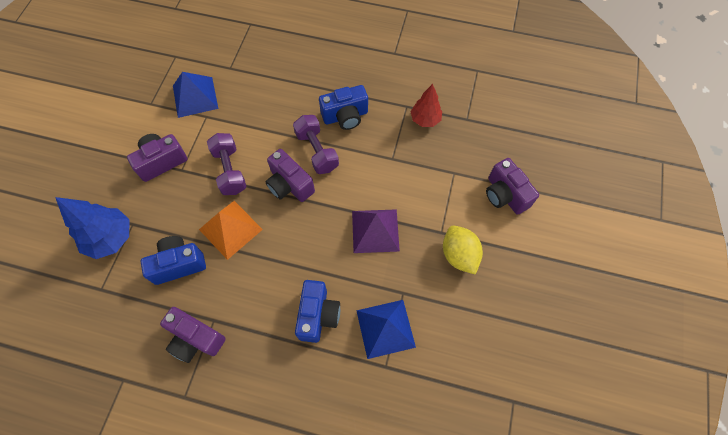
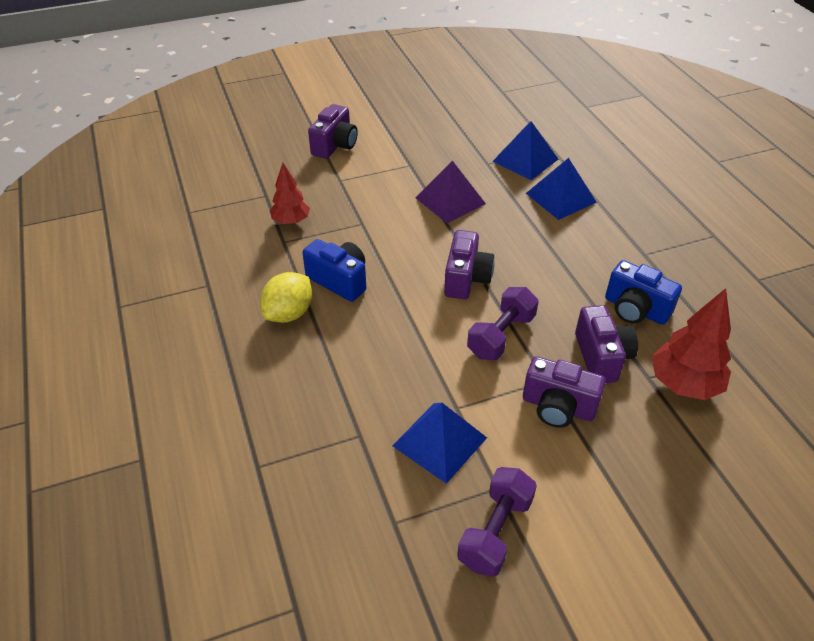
camera: 125 degrees left, 20 degrees down
blue tree [55,197,130,259] -> red tree [652,288,731,400]
purple camera [160,307,226,363] -> purple camera moved to [575,305,638,383]
orange pyramid [199,201,263,260] -> none
purple dumbbell [293,115,339,174] -> purple dumbbell moved to [457,467,537,577]
blue camera [295,280,340,343] -> blue pyramid [526,158,597,220]
yellow lemon [443,226,483,275] -> yellow lemon moved to [260,272,312,323]

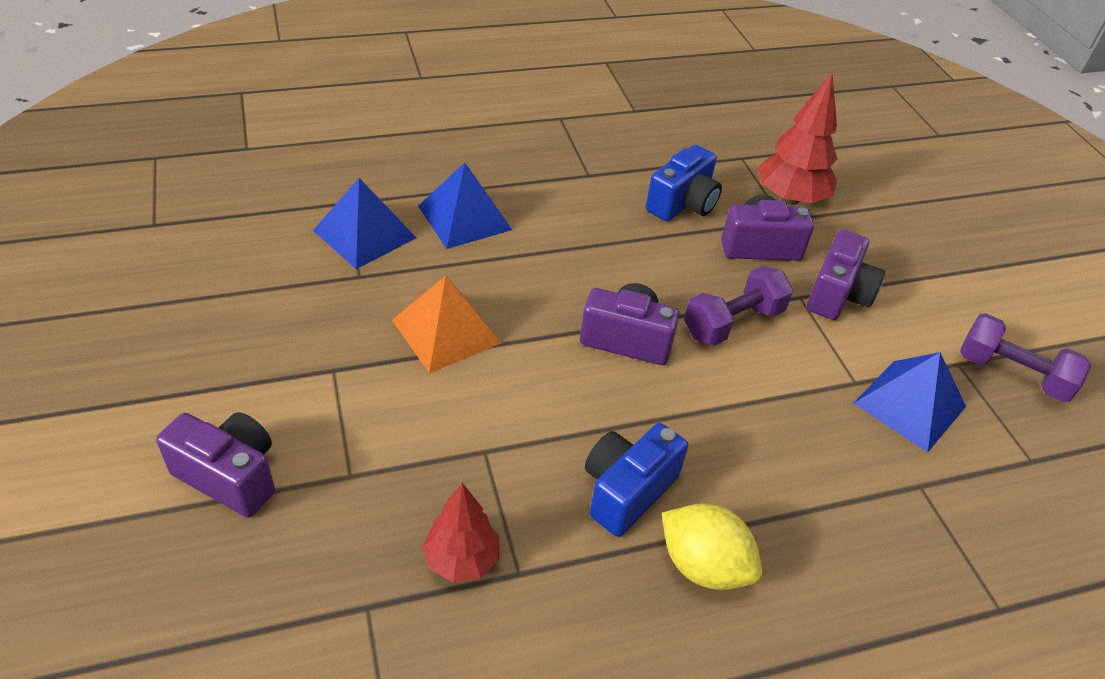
camera: 90 degrees left, 0 degrees up
purple pyramid [416,161,486,223] -> orange pyramid [392,275,502,373]
purple dumbbell [467,287,539,360] -> purple dumbbell turned 75 degrees counterclockwise [684,266,793,346]

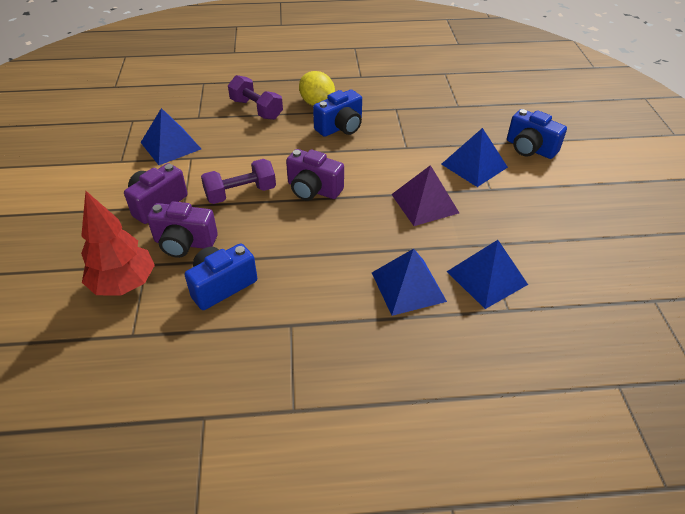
camera: 165 degrees left, 0 degrees up
purple camera [156,412,275,518] -> blue camera [507,109,567,159]
orange pyramid [392,275,502,373] -> purple pyramid [391,165,459,226]
red tree [422,483,500,582] -> none
purple dumbbell [960,313,1091,402] -> purple dumbbell moved to [228,75,283,120]
none -> blue pyramid [441,128,508,187]

